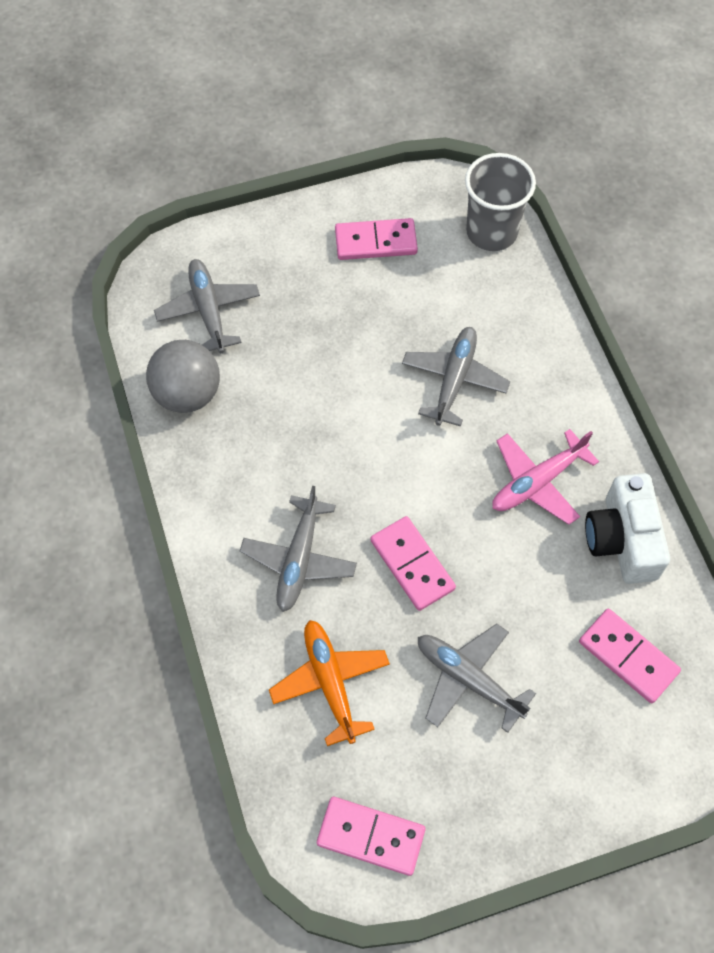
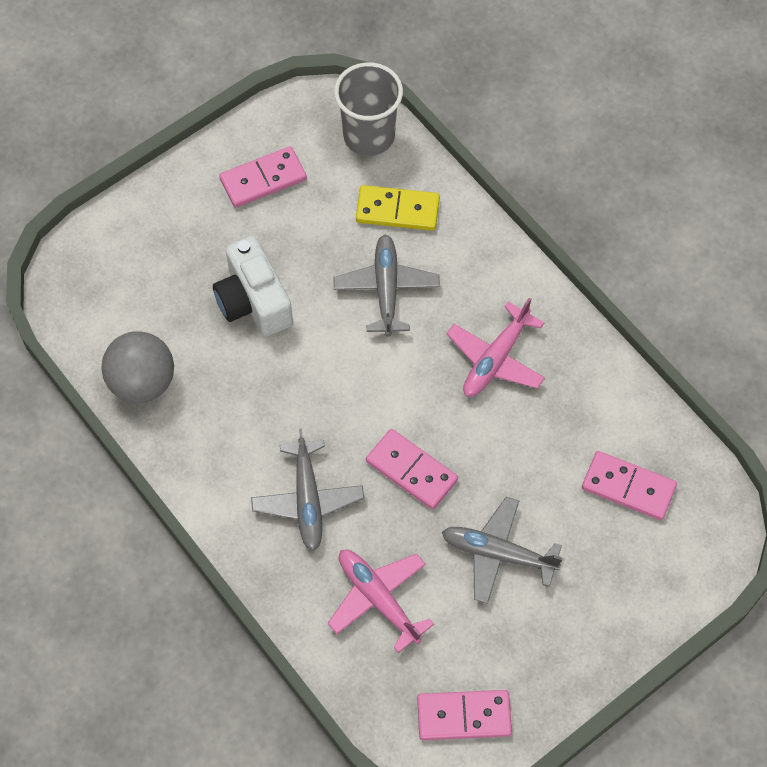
camera: 20 degrees left, 0 degrees up
grey plane [154,259,260,353] -> none
orange plane [269,620,390,746] -> pink plane [328,550,434,653]
white camera [585,473,670,584] -> white camera moved to [213,236,293,337]
none -> yellow domino [356,185,440,231]

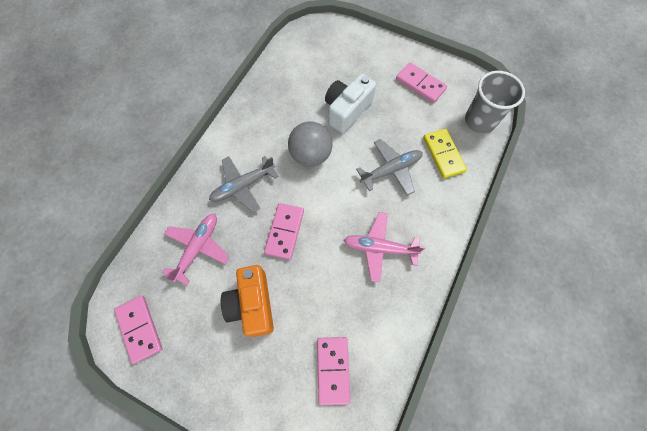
camera: 65 degrees right, 5 degrees up
grey ball [102,331,174,403] -> grey ball moved to [288,121,333,166]
grey plane [442,497,563,604] -> orange camera [221,265,274,337]

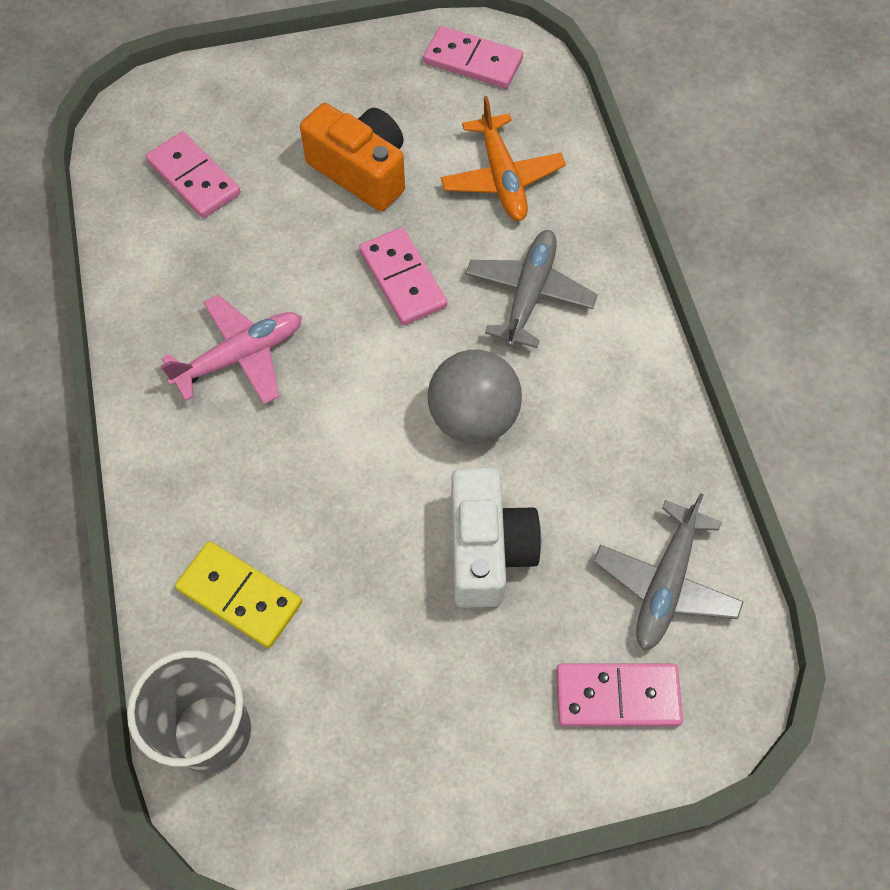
camera: 140 degrees right, 5 degrees down
pink plane [162,214,230,285] -> orange plane [441,96,566,221]
grey plane [356,139,423,196] -> grey plane moved to [594,493,744,650]
pink domino [396,63,447,103] -> pink domino moved to [556,664,683,726]

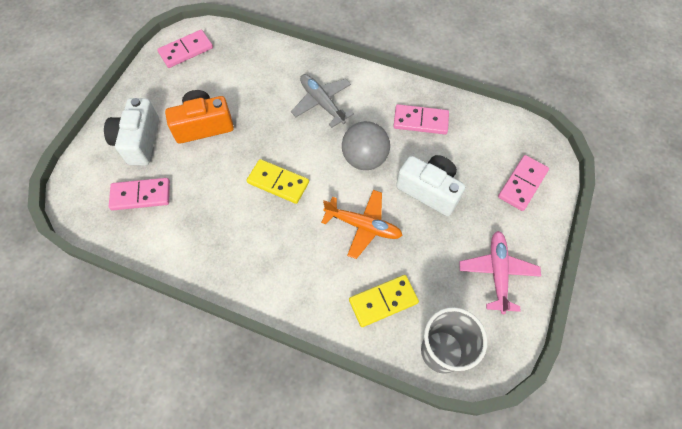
camera: 55 degrees left, 0 degrees up
pink plane [161,295,302,404] -> pink plane moved to [459,231,541,314]
pink domino [359,227,447,325] -> pink domino moved to [393,104,449,134]
orange plane [441,96,566,221] -> orange plane moved to [321,190,403,259]
grey plane [594,493,744,650] -> none
none -> white camera [104,98,159,166]
none -> yellow domino [247,159,309,204]

